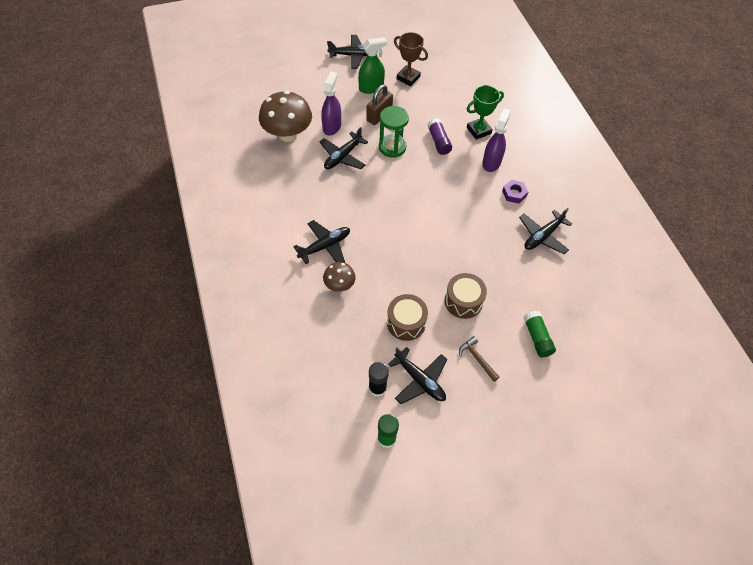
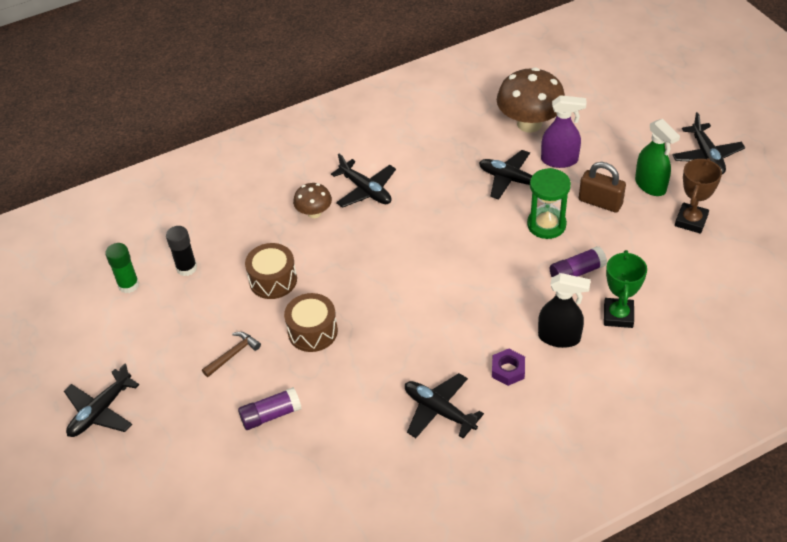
camera: 85 degrees right, 10 degrees down
black plane [388,347,448,404] -> black plane moved to [64,363,139,437]
green trophy [467,85,504,140] -> green trophy turned 45 degrees clockwise [604,250,647,328]
purple spray bottle [482,108,511,172] -> black spray bottle [538,273,591,348]
green glue stick [523,311,556,357] -> purple glue stick [238,387,301,430]

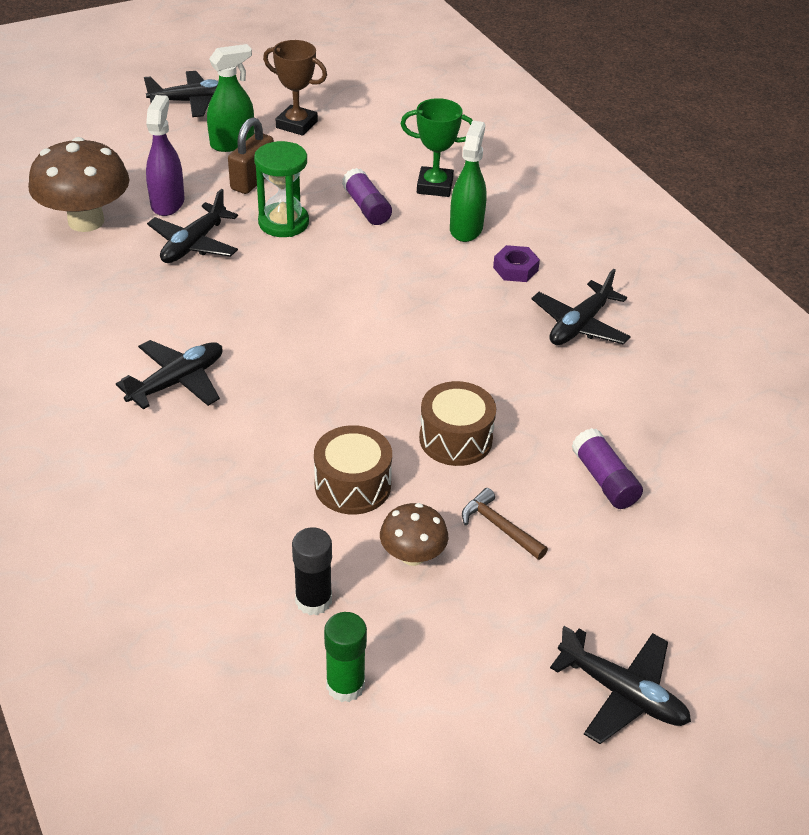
camera: 95 degrees left, 5 degrees down
brown mushroom [293,183,332,218] -> brown mushroom moved to [380,503,448,566]
black spray bottle [538,273,591,348] -> green spray bottle [450,121,487,242]

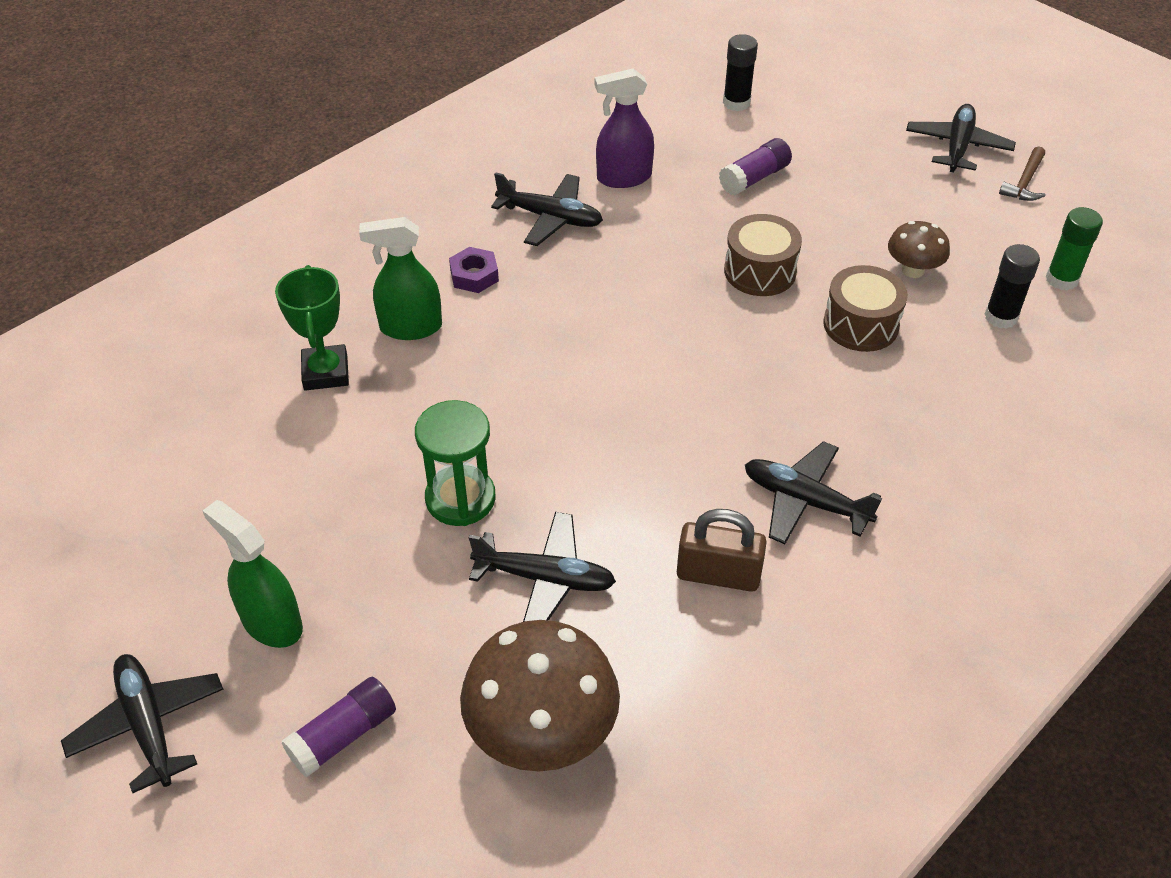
camera: 105 degrees left, 5 degrees up
purple spray bottle [146,95,184,216] -> purple spray bottle moved to [595,68,654,188]
brown padlock [228,117,274,194] -> brown padlock moved to [677,509,767,592]
brown trophy [263,40,327,136] -> none
purple glue stick [342,168,392,225] -> purple glue stick moved to [282,677,396,777]
brown hammer [462,488,548,560] -> brown hammer moved to [999,146,1045,201]
none -> black glue stick [723,34,758,111]

